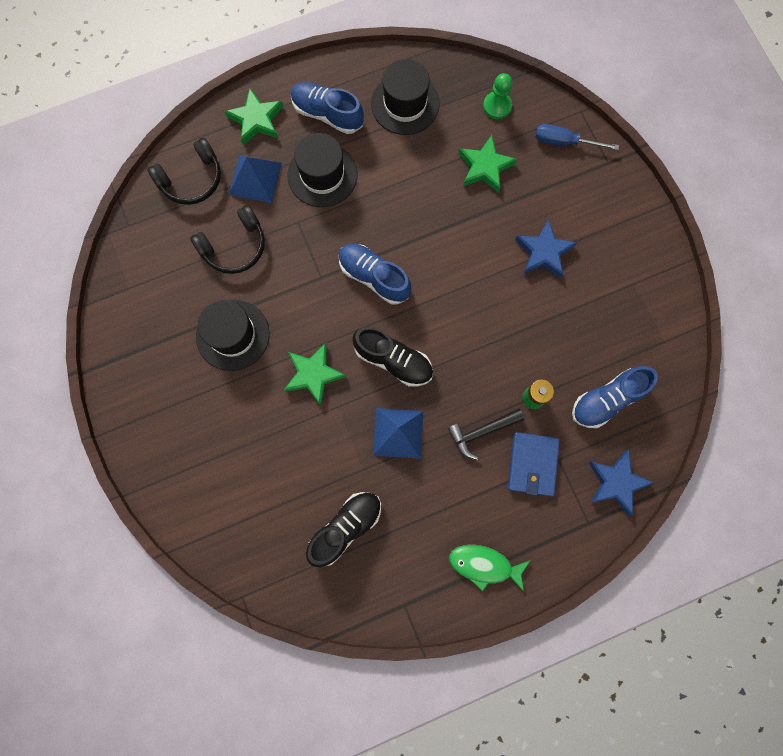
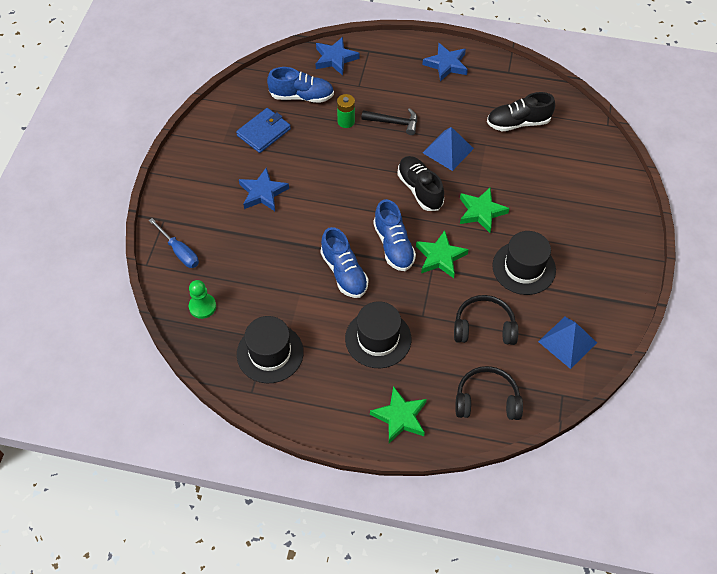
camera: 145 degrees left, 20 degrees down
blue pyramid [229,155,282,203] -> blue pyramid moved to [538,317,597,369]
blue shoe [291,82,364,134] -> blue shoe moved to [321,227,369,298]
green fish [449,545,530,592] -> blue star [422,43,468,82]
green star [458,135,517,193] -> green star moved to [416,230,469,278]
blue wallet [508,432,560,496] -> blue wallet moved to [236,108,291,153]

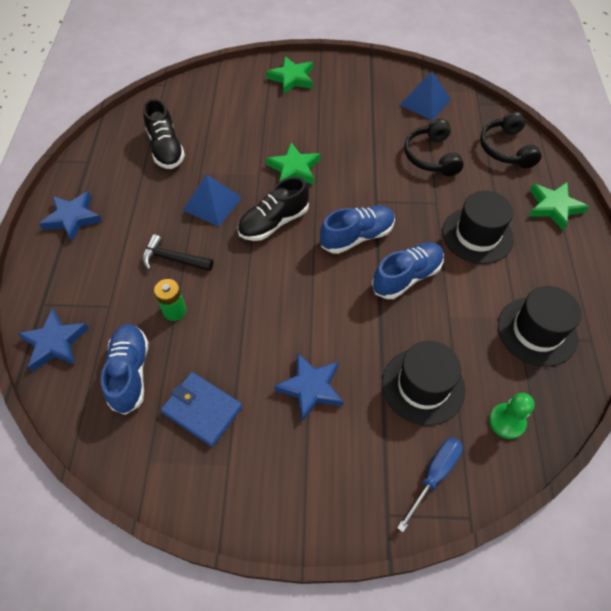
camera: 100 degrees left, 0 degrees up
black hammer [361,108,417,135] -> black hammer turned 75 degrees counterclockwise [142,234,213,271]
green star [416,230,469,278] -> green star moved to [266,56,313,94]
black hat [492,231,556,295] -> black hat moved to [382,341,465,426]

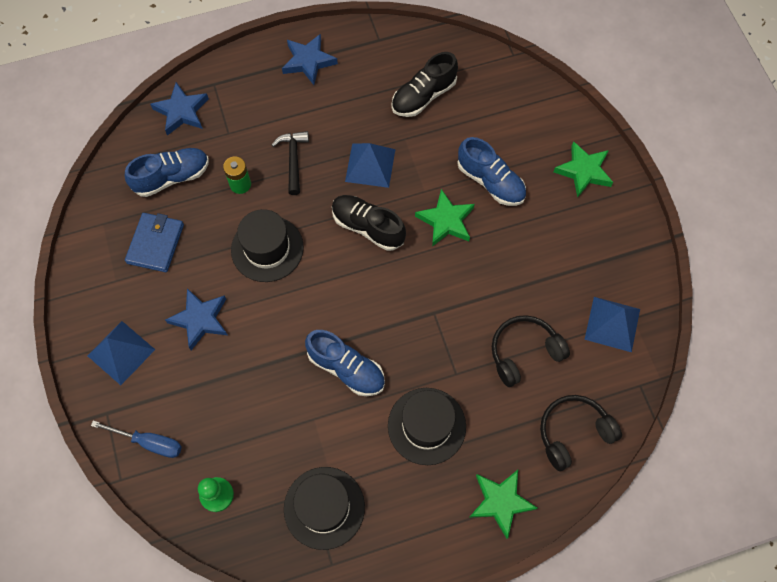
camera: 70 degrees right, 10 degrees up
blue shoe [320,206,395,254] -> blue shoe moved to [457,137,526,206]
black hat [382,341,465,426] -> black hat moved to [231,209,304,282]
none -> blue pyramid [87,321,155,385]

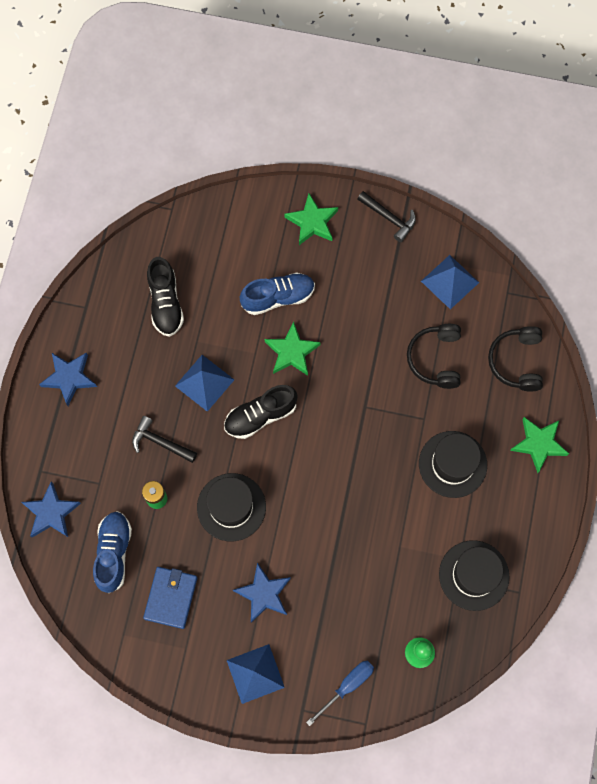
camera: 60 degrees left, 5 degrees up
blue wallet [125,213,184,272] -> blue wallet turned 60 degrees clockwise [143,567,197,629]
blue shoe [305,330,385,396] -> none
none -> black hammer [357,191,416,242]

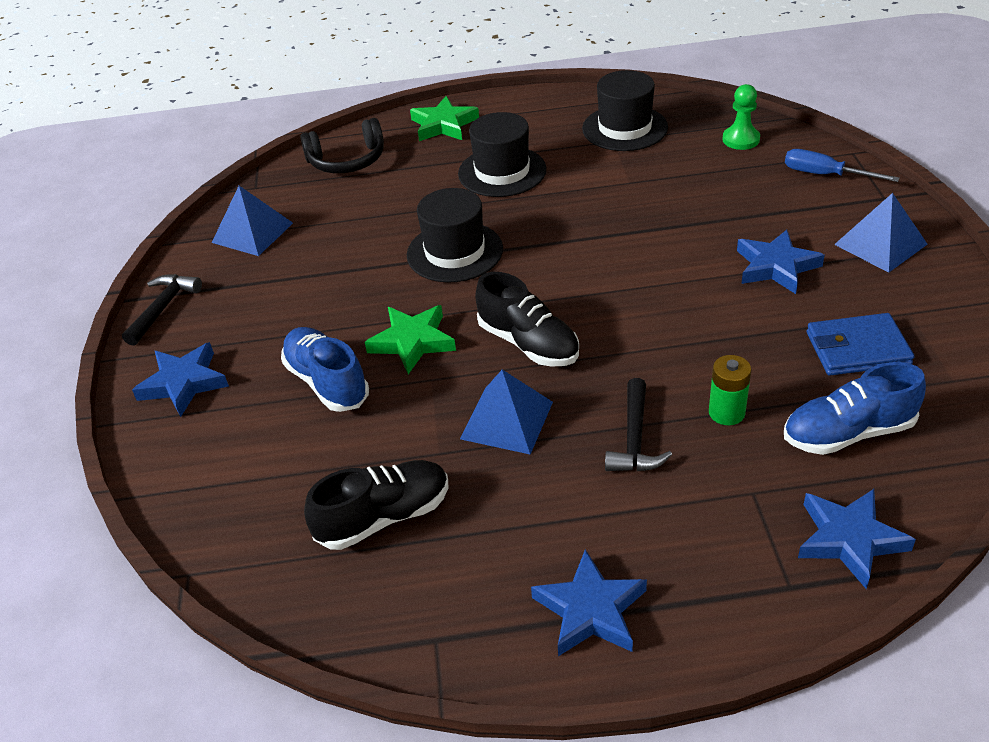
camera: 105 degrees left, 30 degrees down
black hat [197,473,266,541] -> black hat moved to [407,188,503,282]
green star [285,194,338,245] -> blue star [132,342,229,417]
black headphones [407,324,461,389] -> none

